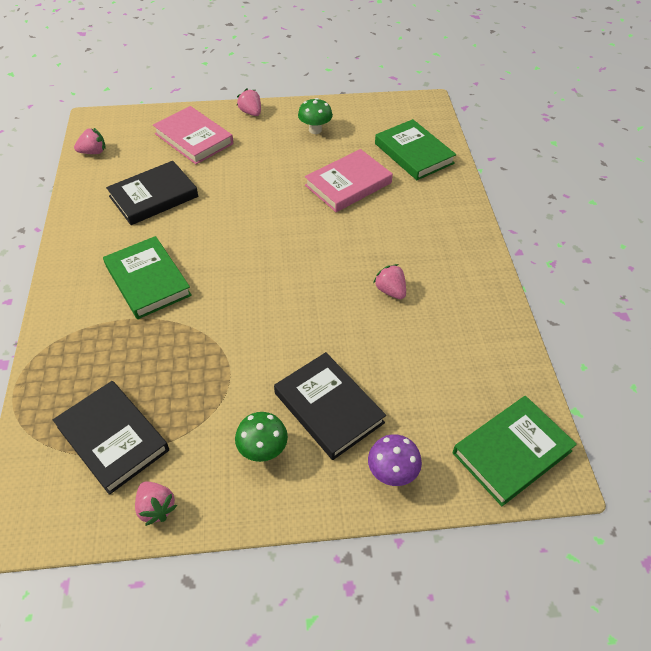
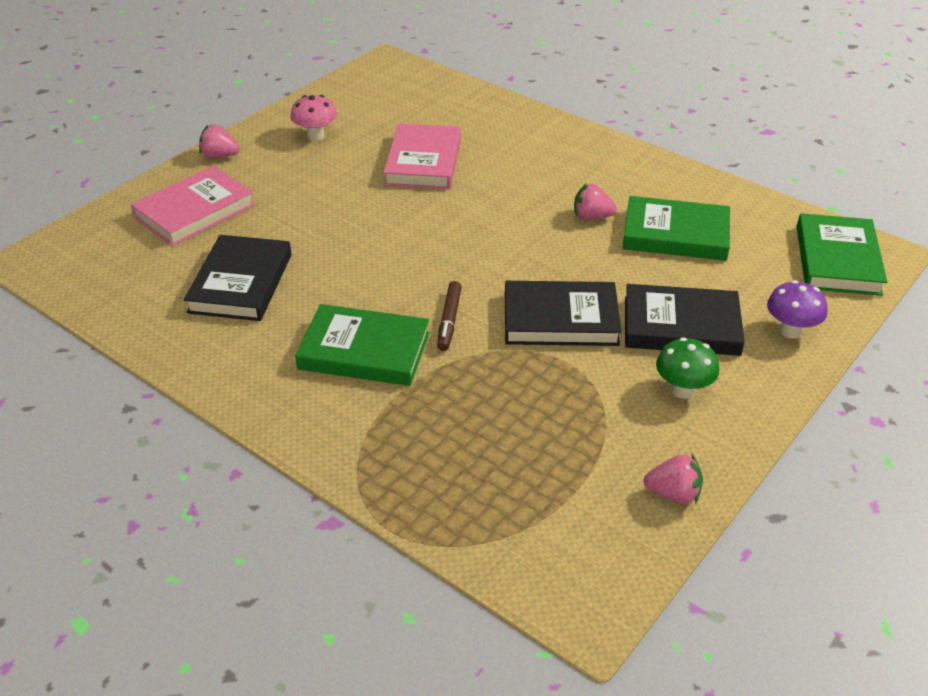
camera: 45 degrees left, 10 degrees down
black book [53,381,169,495] -> black book moved to [505,281,622,346]
pink strawberry [74,127,106,154] -> none
pink book [153,106,233,164] -> pink book turned 45 degrees counterclockwise [131,166,255,246]
green mushroom [298,98,333,134] -> pink mushroom [290,95,337,141]
green book [375,119,456,180] -> green book moved to [623,196,730,261]
none -> brown marker [437,281,462,351]

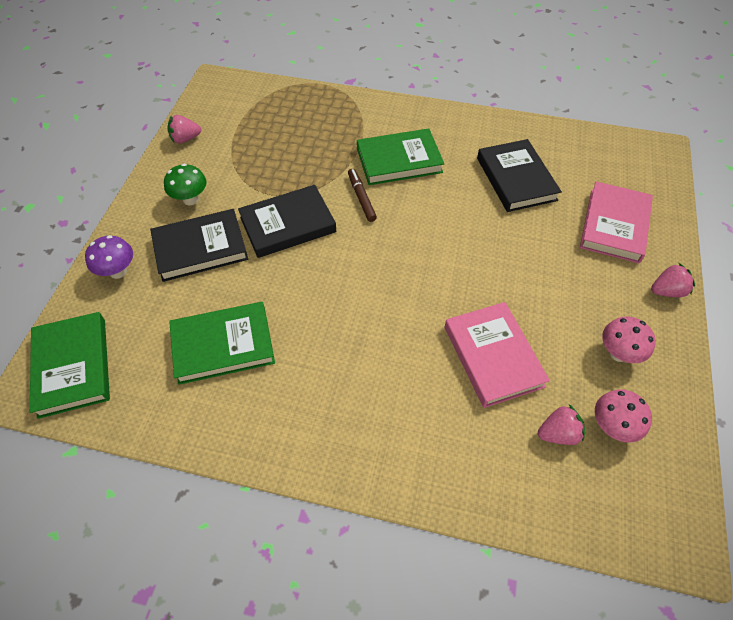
camera: 155 degrees right, 15 degrees up
pink strawberry [574,184,617,220] -> pink strawberry moved to [538,404,585,445]
none -> pink mushroom [595,389,652,442]

